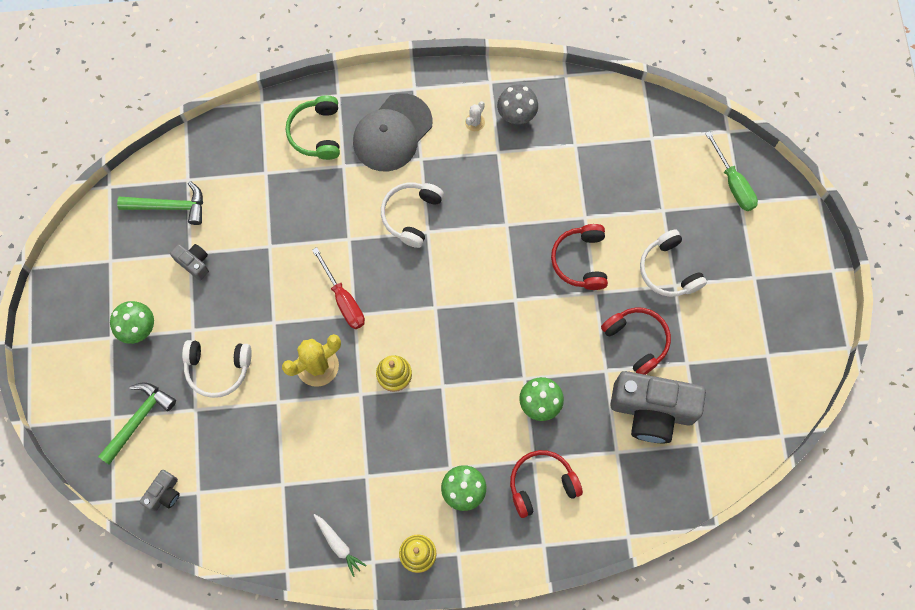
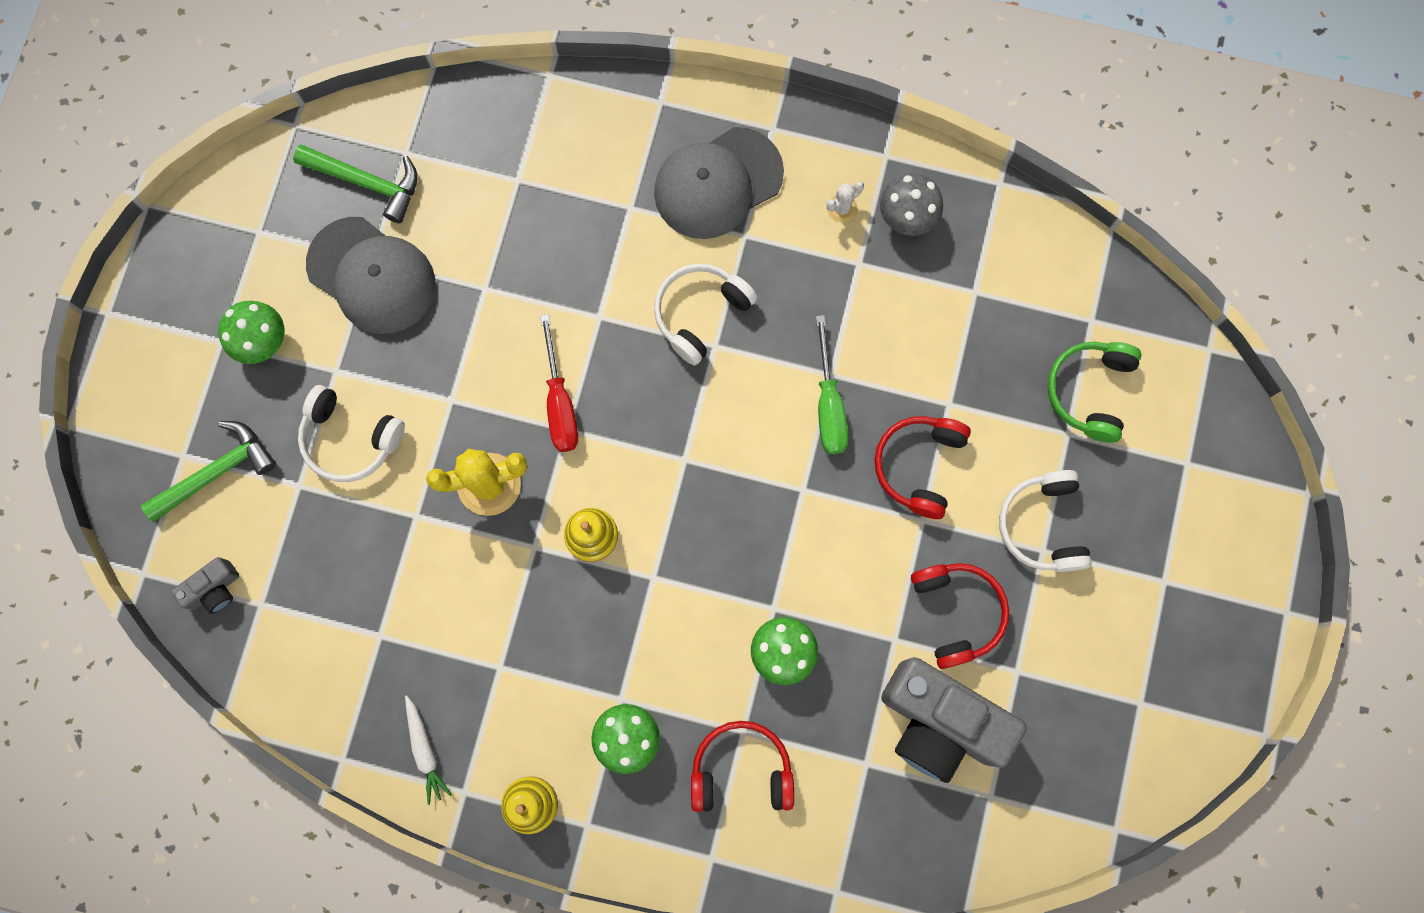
camera: 20 degrees right, 5 degrees up
grey camera [170,244,209,281] -> grey cap [306,217,435,334]
green headphones [286,95,340,160] -> green headphones moved to [1047,342,1142,443]
green screwdriver [705,131,758,211] -> green screwdriver moved to [816,315,848,454]

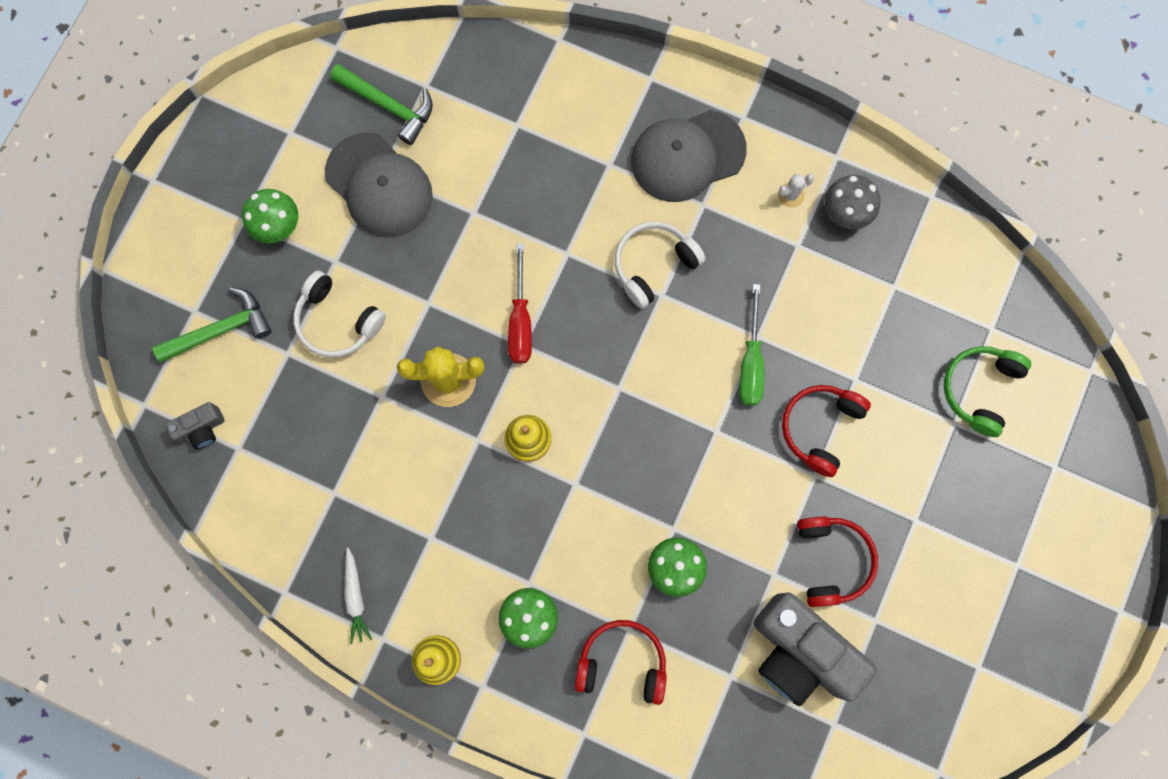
camera: 10 degrees right, 0 degrees up
white headphones [999,470,1092,572] -> none

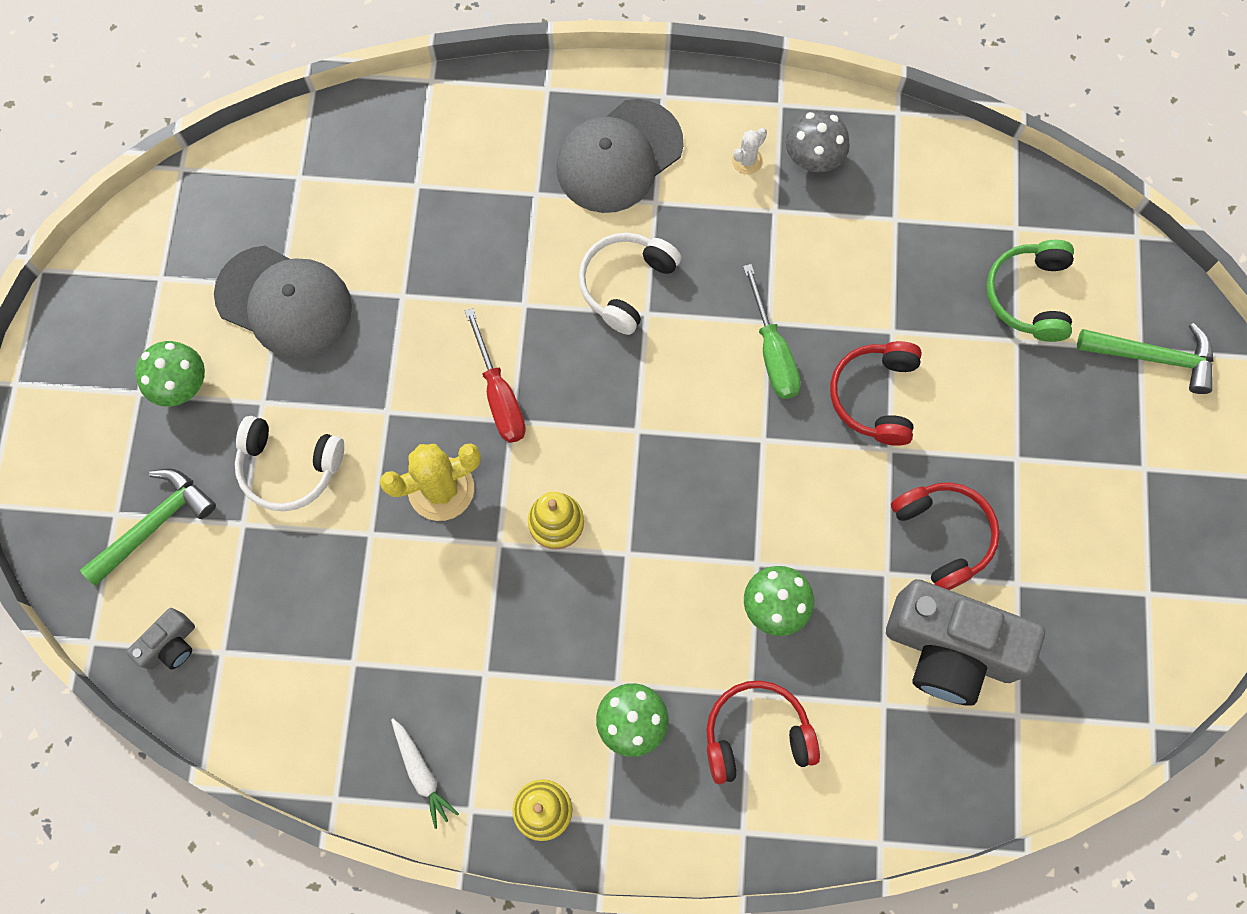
camera: 20 degrees left, 5 degrees down
green hammer [330,64,433,145] -> green hammer moved to [1077,323,1214,394]

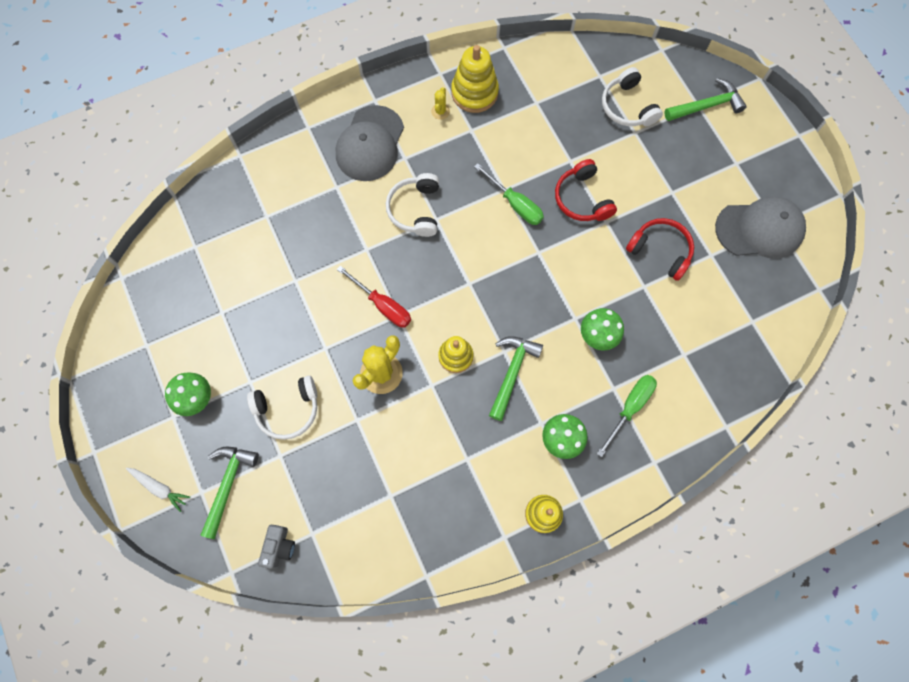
camera: 30 degrees left, 0 degrees up
grey cap [214,246,352,358] -> grey cap moved to [715,197,806,259]
white carrot [391,719,459,829] -> white carrot moved to [126,468,190,512]
red headphones [706,681,820,784] -> green screwdriver [597,375,657,457]
white cactus [732,128,767,174] -> yellow cactus [431,87,450,120]
grey mushroom [786,110,850,172] -> yellow stacking toy [451,45,499,113]
grey camera [886,579,1045,706] -> none
green headphones [986,240,1074,342] -> white headphones [602,67,663,126]
none -> green hammer [489,336,543,421]

